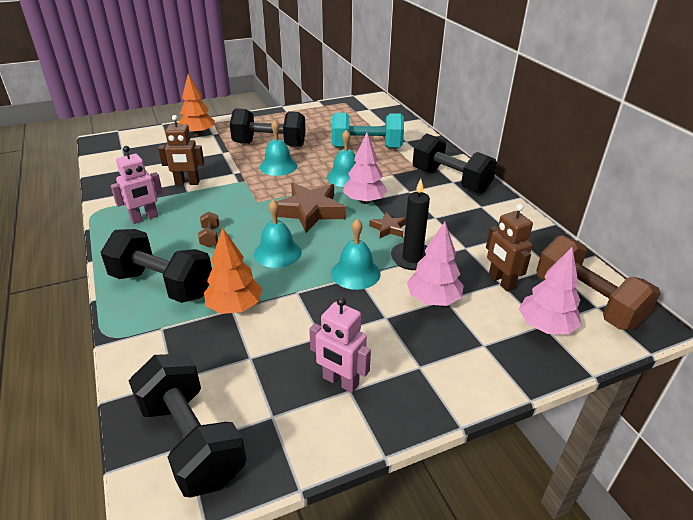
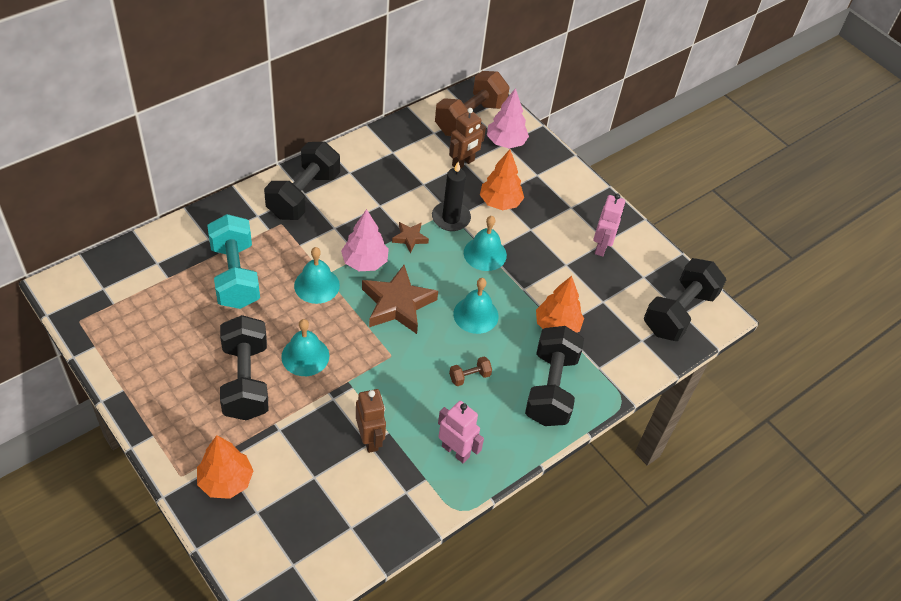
camera: 110 degrees left, 15 degrees up
pink tree [407,222,464,306] -> orange tree [480,149,524,210]

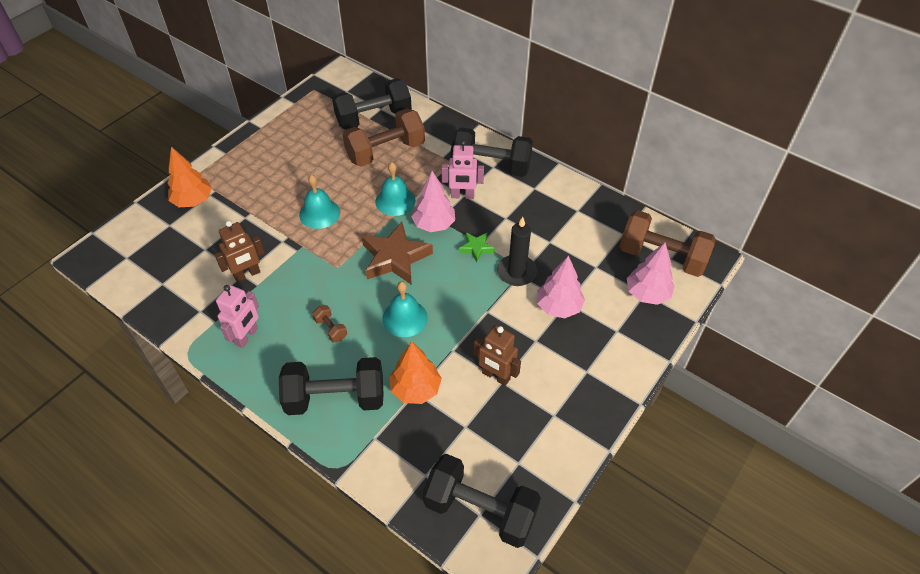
camera: 80 degrees right, 0 degrees up
turquoise dumbbell [207,214,260,309] -> brown dumbbell [343,108,425,167]
black dumbbell [220,315,269,420] -> black dumbbell moved to [332,78,412,130]
brown star [392,222,429,253] -> green star [459,233,495,262]
brown robot [449,108,486,169] -> brown robot moved to [473,325,521,386]
turquoise bell [464,216,507,271] -> none
orange tree [480,149,524,210] -> pink tree [537,255,585,318]
pink robot [593,193,625,257] -> pink robot moved to [441,140,484,199]

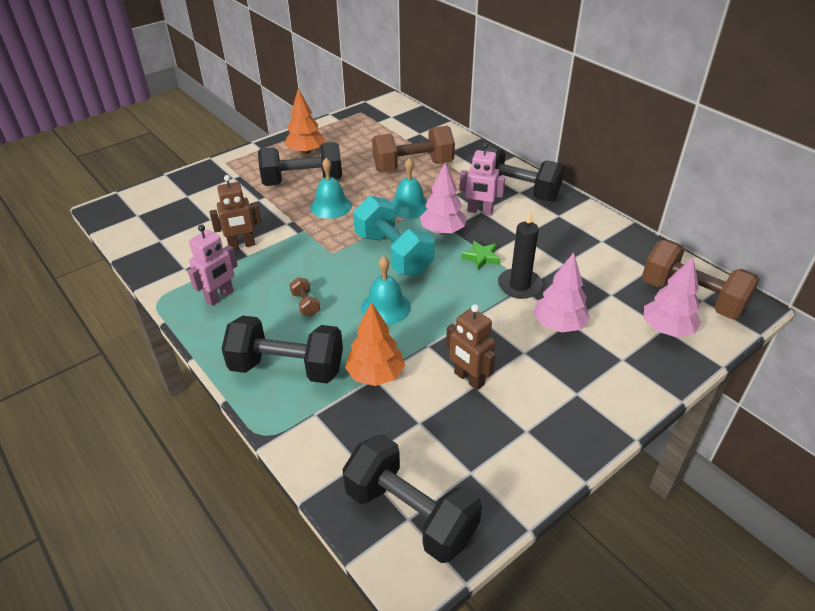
camera: 15 degrees right, 10 degrees down
orange tree [168,147,212,207] -> orange tree moved to [285,88,325,154]
black dumbbell [332,78,412,130] -> black dumbbell moved to [258,142,342,186]
brown star [362,222,433,285] -> turquoise dumbbell [353,196,435,275]

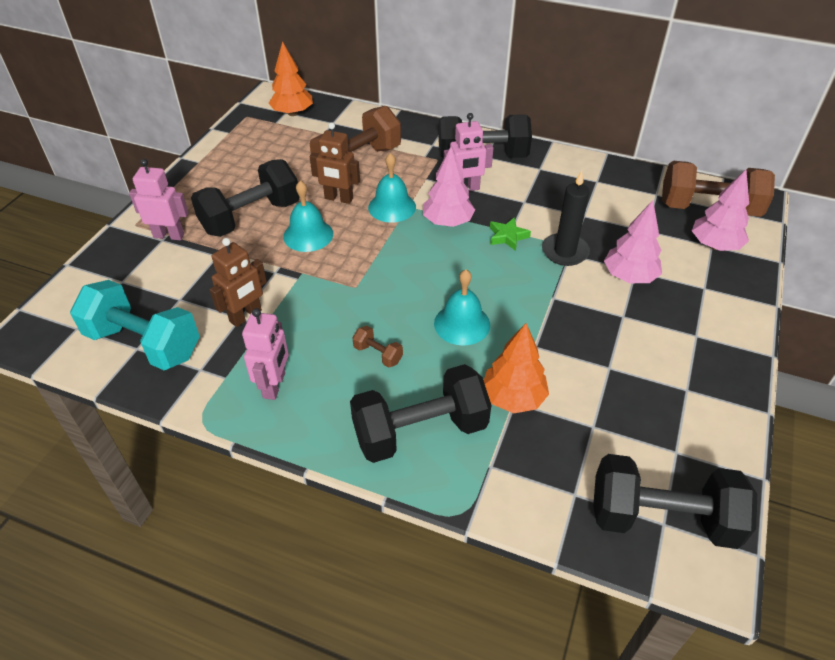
camera: 30 degrees left, 5 degrees up
orange tree [285,88,325,154] -> orange tree moved to [269,41,313,116]
turquoise dumbbell [353,196,435,275] -> turquoise dumbbell moved to [70,280,200,370]
brown robot [446,304,496,390] -> brown robot moved to [310,122,360,204]
none -> pink robot [129,159,189,240]

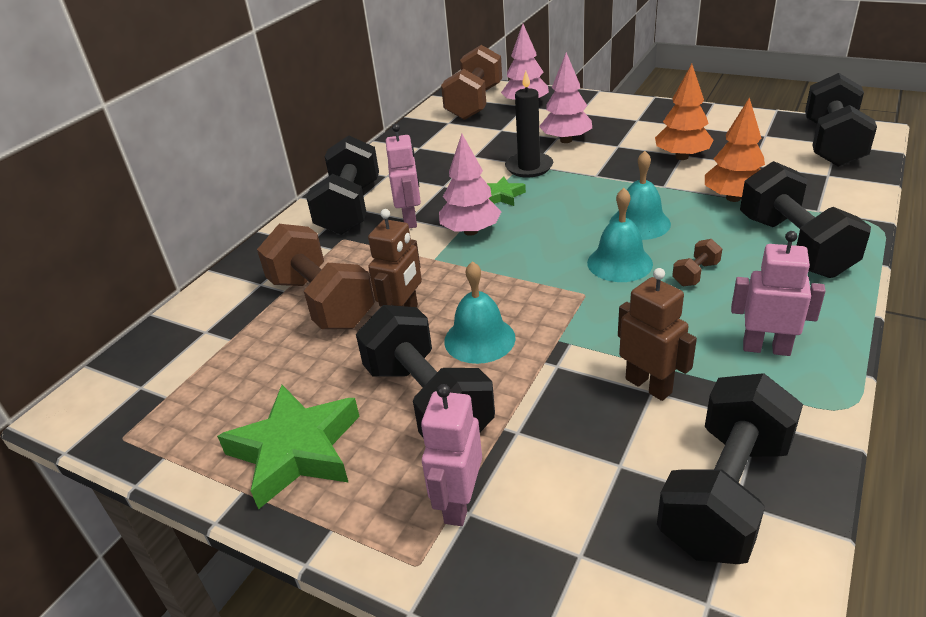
camera: 80 degrees left, 10 degrees down
turquoise dumbbell [70,280,200,370] -> black dumbbell [657,373,803,564]
orange tree [269,41,313,116] -> orange tree moved to [655,64,714,160]
turquoise bell [368,153,416,223] -> turquoise bell moved to [587,188,653,282]
none -> green star [217,385,360,509]

